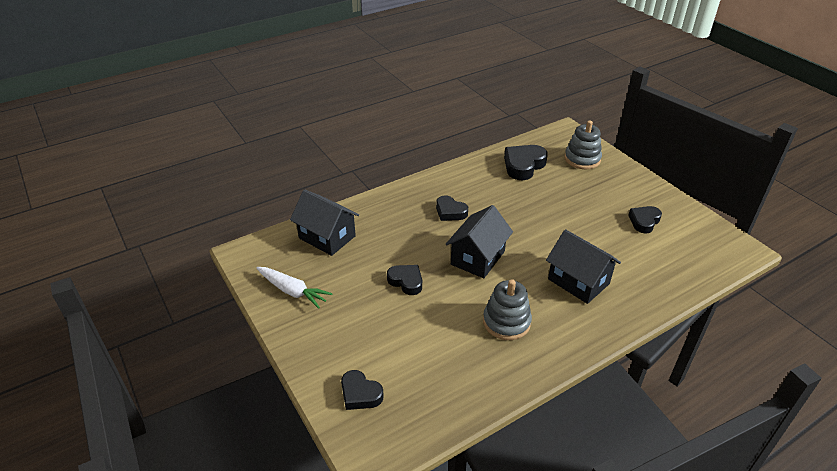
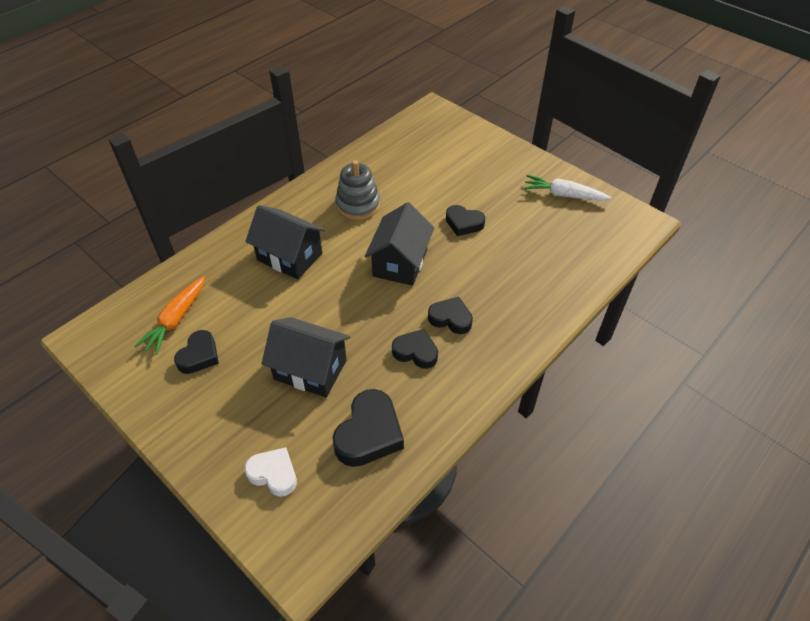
camera: 165 degrees right, 10 degrees up
black house [290,189,359,256] -> black house moved to [261,317,350,397]
black heart [341,370,384,410] -> black heart moved to [392,329,438,369]
grey stacking toy [565,121,602,169] -> white heart [244,447,297,497]
none -> orange carrot [135,276,205,355]

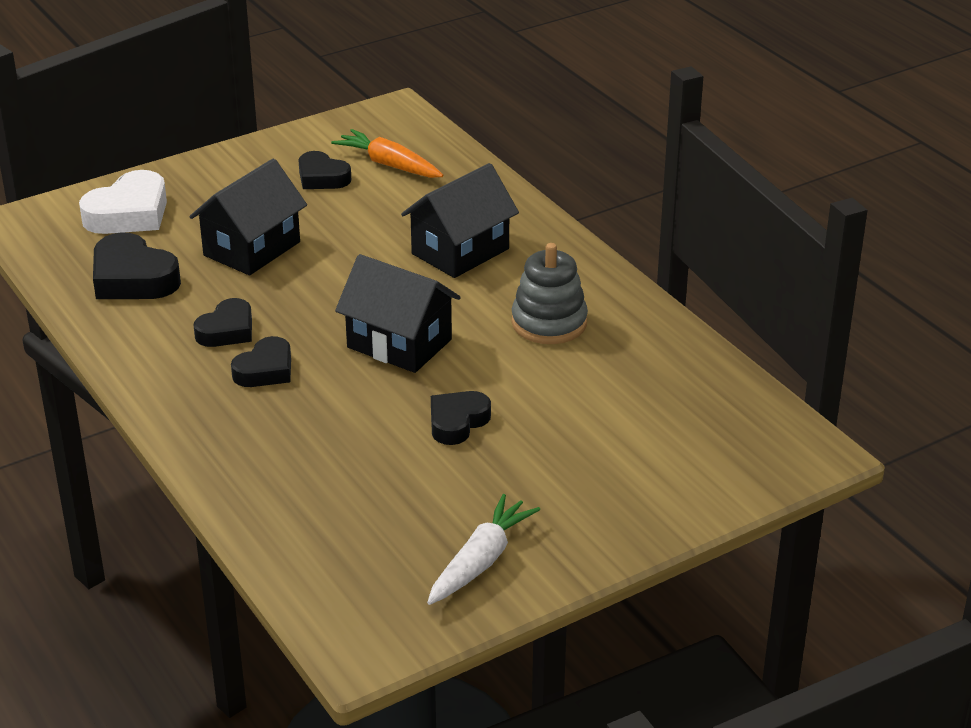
camera: 105 degrees right, 15 degrees down
white heart [244,447,297,497] -> white heart [79,170,167,234], size x1.54

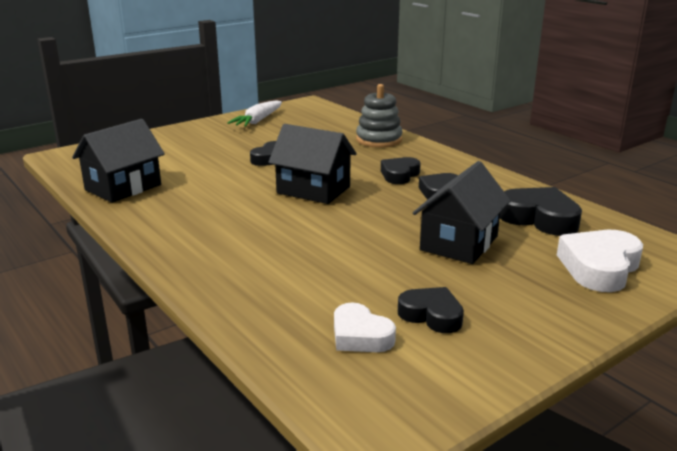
camera: 175 degrees right, 10 degrees down
orange carrot [331,129,443,178] -> white heart [334,303,396,352]
black house [401,163,519,278] -> black house moved to [72,119,165,203]
grey stacking toy [512,243,588,344] -> grey stacking toy moved to [356,84,402,148]

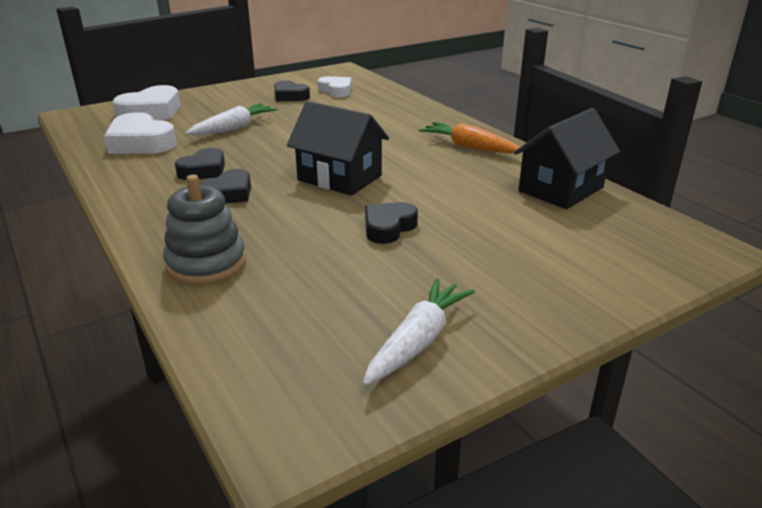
camera: 175 degrees left, 5 degrees up
black house [413,161,510,264] -> white carrot [186,103,278,135]
black heart [500,187,582,236] -> white heart [104,112,176,154]
none -> orange carrot [419,122,520,154]

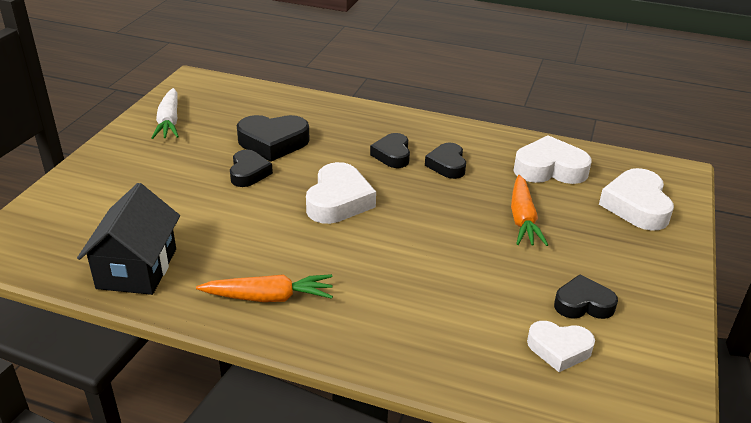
camera: 140 degrees right, 5 degrees up
grey stacking toy [163,175,246,285] -> none
white carrot [186,103,278,135] -> orange carrot [511,175,548,246]
black house [287,101,389,195] -> white heart [306,162,376,224]
none -> black heart [237,115,310,161]

